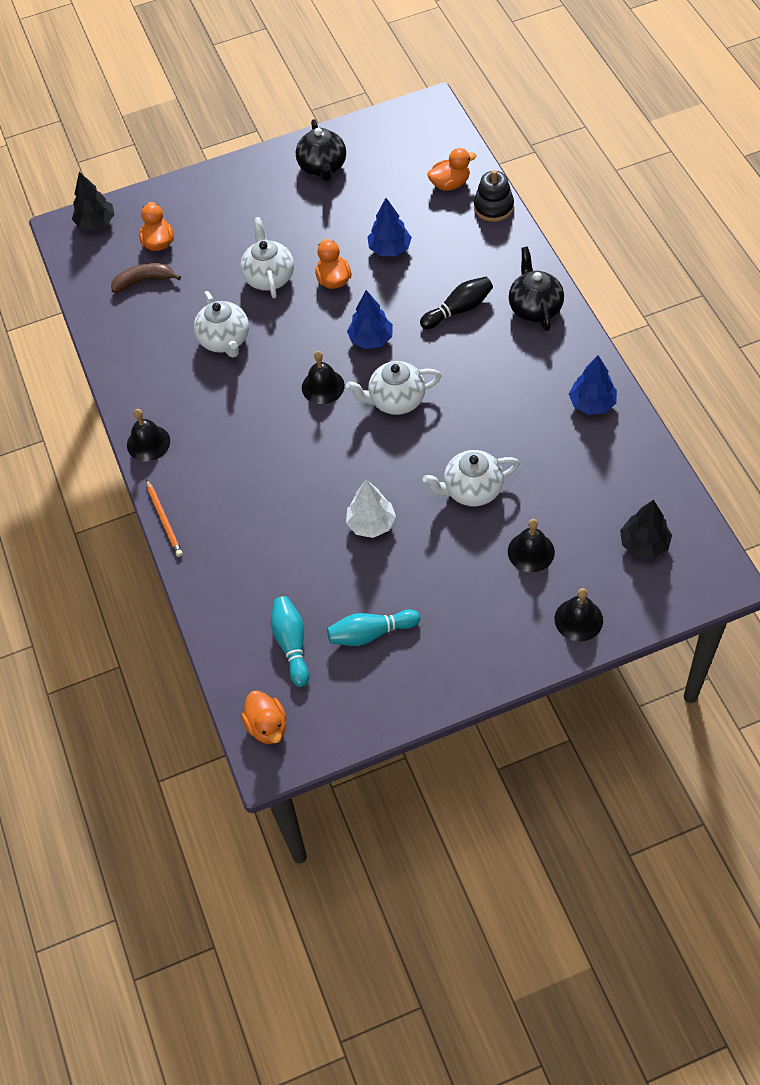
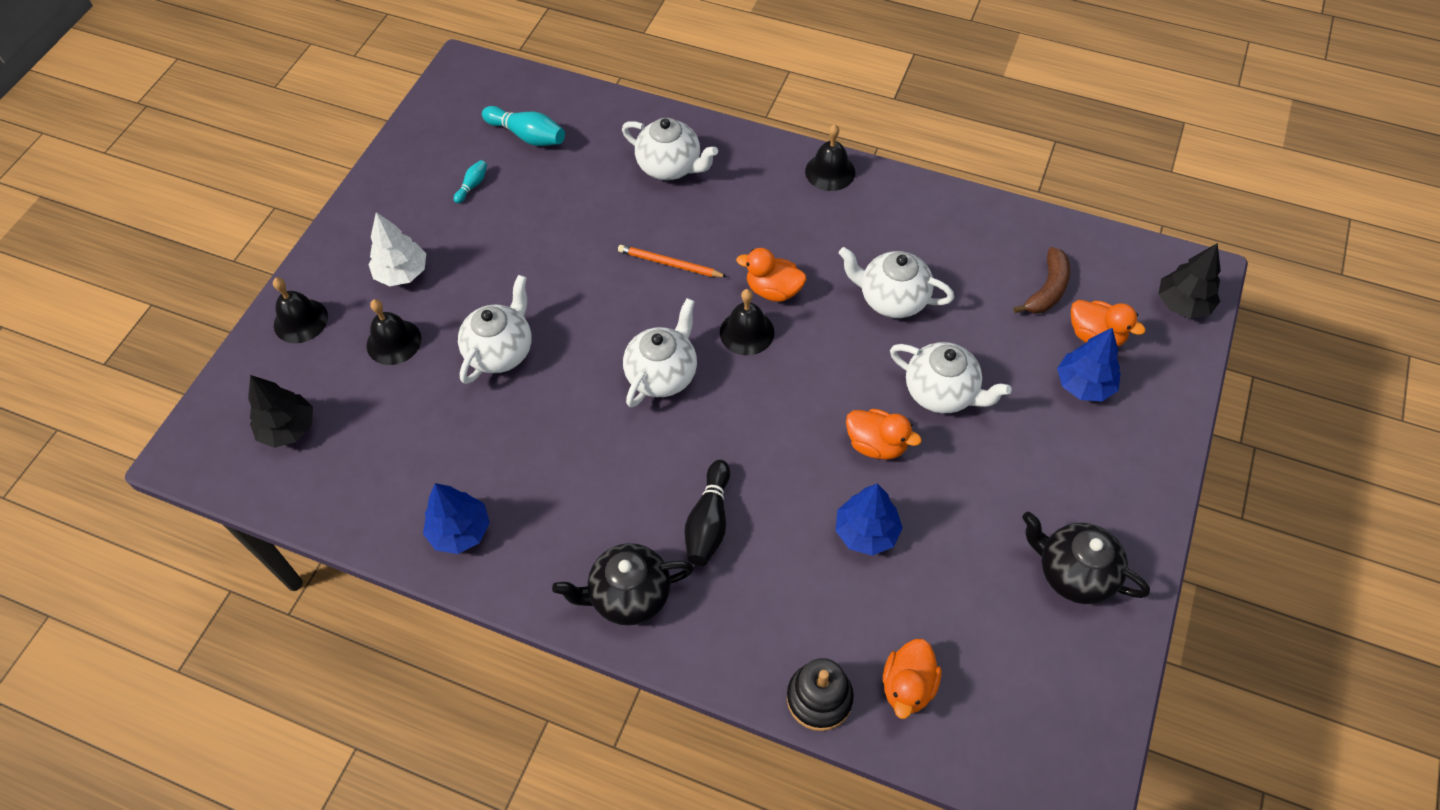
camera: 130 degrees right, 0 degrees up
orange pencil [146,479,183,557] -> orange pencil moved to [618,245,727,277]
orange duck [241,691,286,744] -> orange duck moved to [736,248,806,302]
turquoise bowling pin [327,609,420,646] -> turquoise bowling pin [454,160,487,203], size x0.53
white tree [346,480,396,538] -> white tree moved to [368,212,426,286]
blue tree [347,290,393,349] -> blue tree moved to [1057,328,1121,402]
black teapot [509,247,564,331] -> black teapot turned 135 degrees clockwise [552,543,694,626]
none -> white teapot [622,118,718,180]

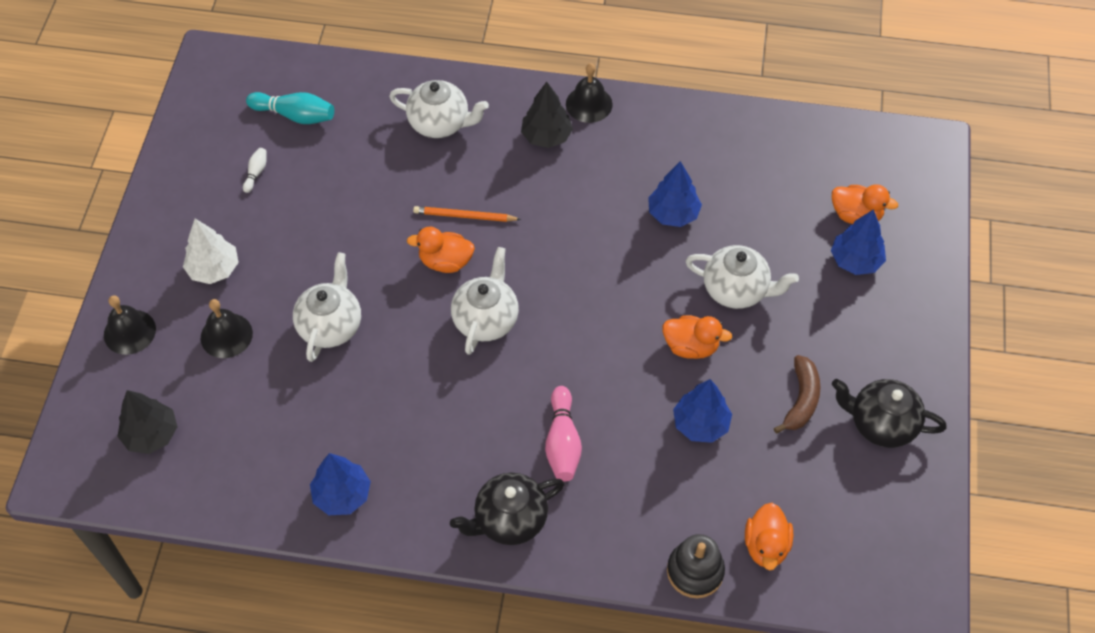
camera: 15 degrees left, 0 degrees up
turquoise bowling pin [454,160,487,203] -> white bowling pin [243,148,267,193]
black bowling pin [685,460,730,566] -> pink bowling pin [545,386,582,482]
black bell [720,289,775,355] -> none
orange duck [736,248,806,302] -> orange duck moved to [407,227,475,273]
white teapot [839,247,954,318] -> blue tree [648,161,702,227]
brown banana [1013,247,1070,314] -> brown banana moved to [774,355,820,434]
black tree [1158,243,1221,319] -> black tree moved to [521,82,573,148]

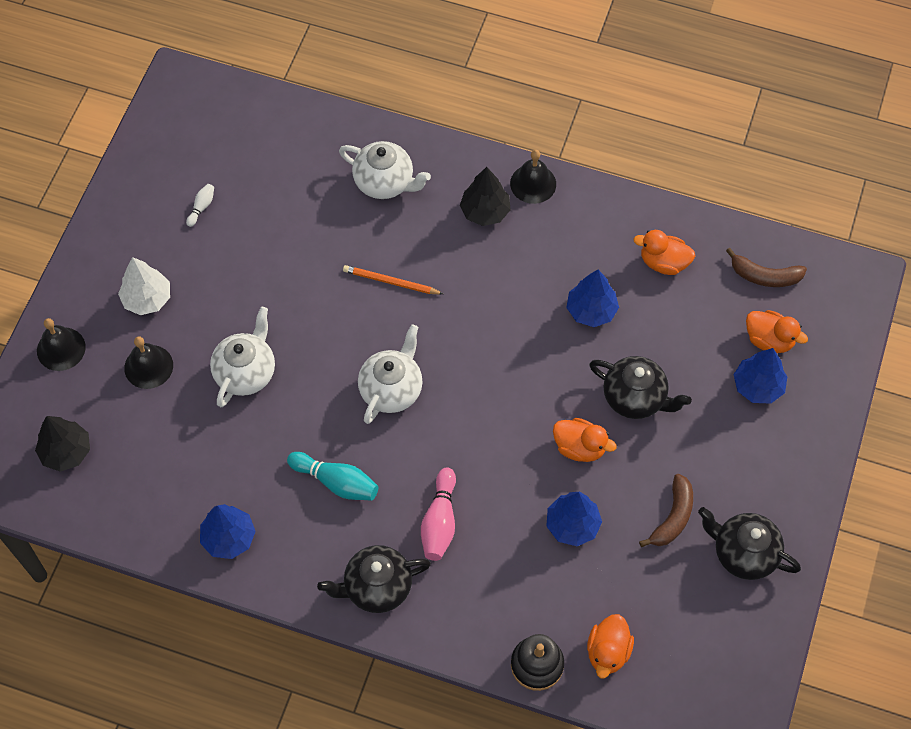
camera: 10 degrees right, 5 degrees up
turquoise bowling pin [246,92,334,124] -> turquoise bowling pin moved to [287,452,379,501]
orange duck [407,227,475,273] -> orange duck moved to [634,230,695,275]
white teapot [686,245,799,309] -> black teapot [589,356,692,419]
none -> brown banana [726,248,807,287]

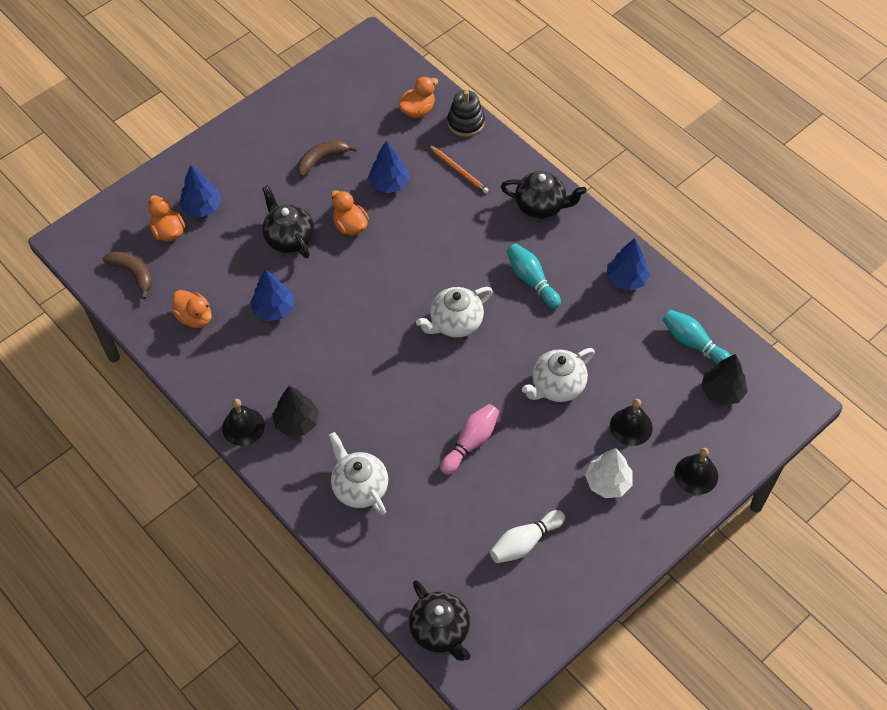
camera: 150 degrees left, 5 degrees down
white bowling pin [186,184,214,227] -> white bowling pin [490,510,565,563], size x1.90
orange pencil [343,265,443,294] -> orange pencil moved to [428,145,489,193]
pink bowling pin [421,467,456,561] -> pink bowling pin moved to [440,404,499,475]
black teapot [698,507,801,580] -> black teapot moved to [409,580,471,661]
none -> turquoise bowling pin [663,310,731,364]

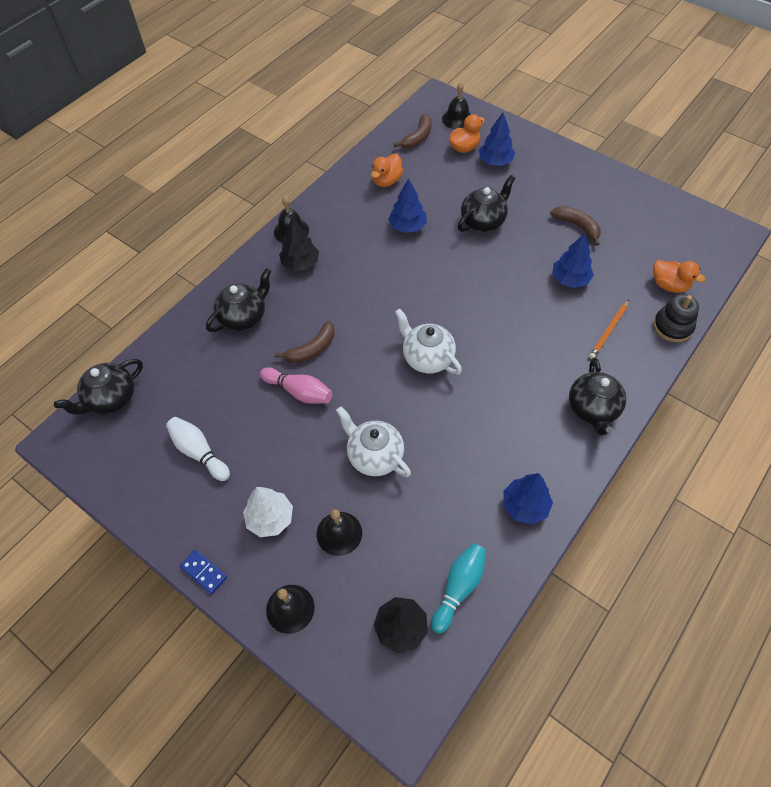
camera: 80 degrees right, 0 degrees up
white teapot [329,432,388,515] -> black teapot [206,268,271,332]
orange duck [331,190,369,235] -> none
turquoise bowling pin [507,244,561,308] -> none
none -> blue domino [180,549,227,594]
none -> brown banana [275,321,335,363]
none -> black bell [442,82,471,129]

